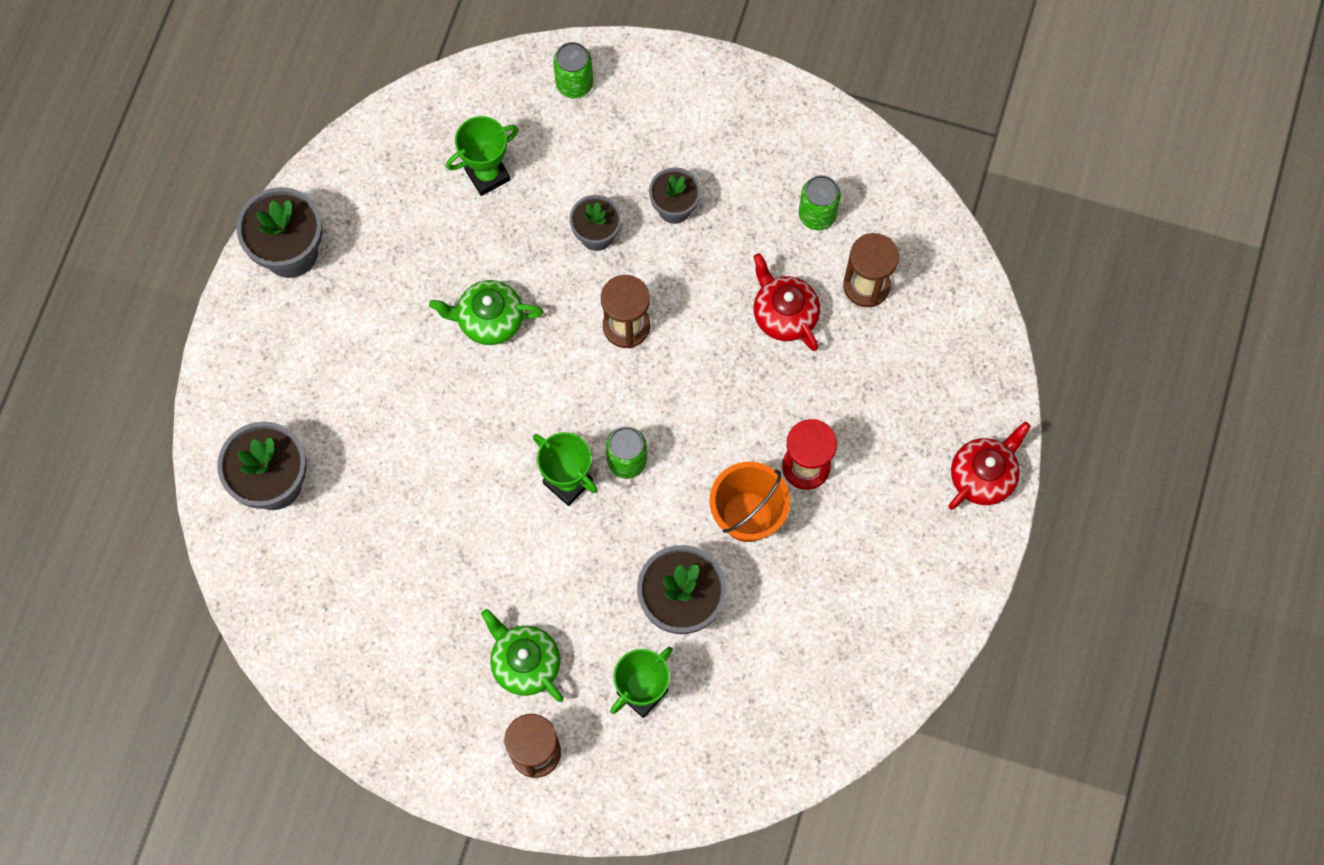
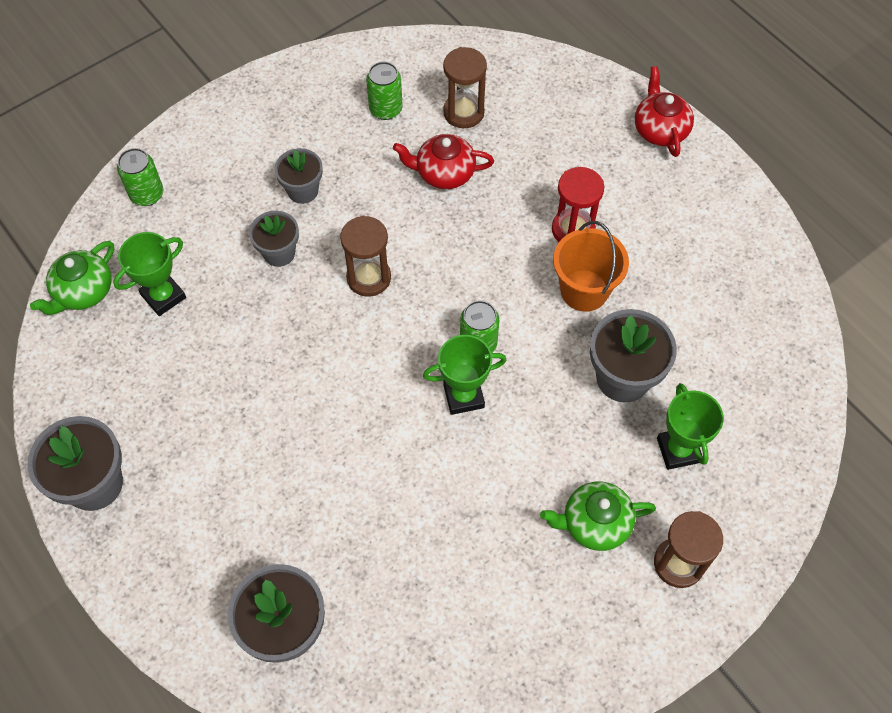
camera: 55 degrees left, 10 degrees down
green teapot [429,280,543,345] -> green teapot moved to [30,241,114,315]
green trophy [446,116,519,196] -> green trophy turned 45 degrees clockwise [113,232,186,316]

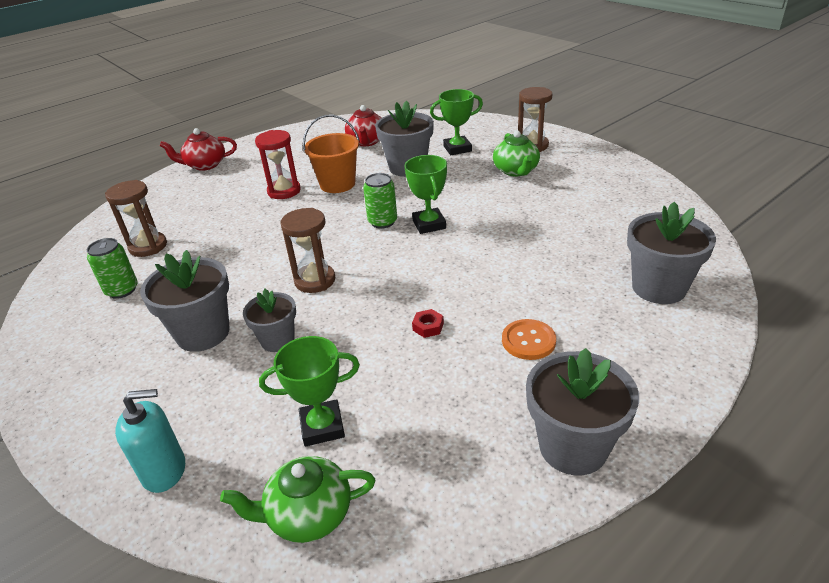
camera: 90 degrees left, 25 degrees down
green teapot [30,241,114,315] -> green teapot turned 135 degrees clockwise [220,456,375,543]
green trophy [113,232,186,316] -> green trophy turned 60 degrees counterclockwise [259,336,360,446]
green can [117,148,163,206] -> turquoise soap dispenser [115,389,185,493]
grey flower pot [274,148,323,204] -> grey flower pot [140,250,230,352], size x1.61
red teapot [393,134,494,189] -> red teapot moved to [345,105,381,146]
none -> red nut [412,309,444,338]
none -> orange button [502,319,556,360]

